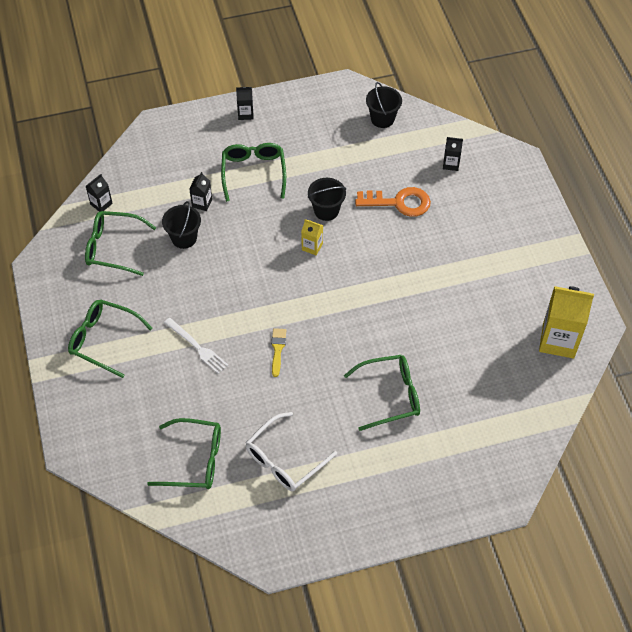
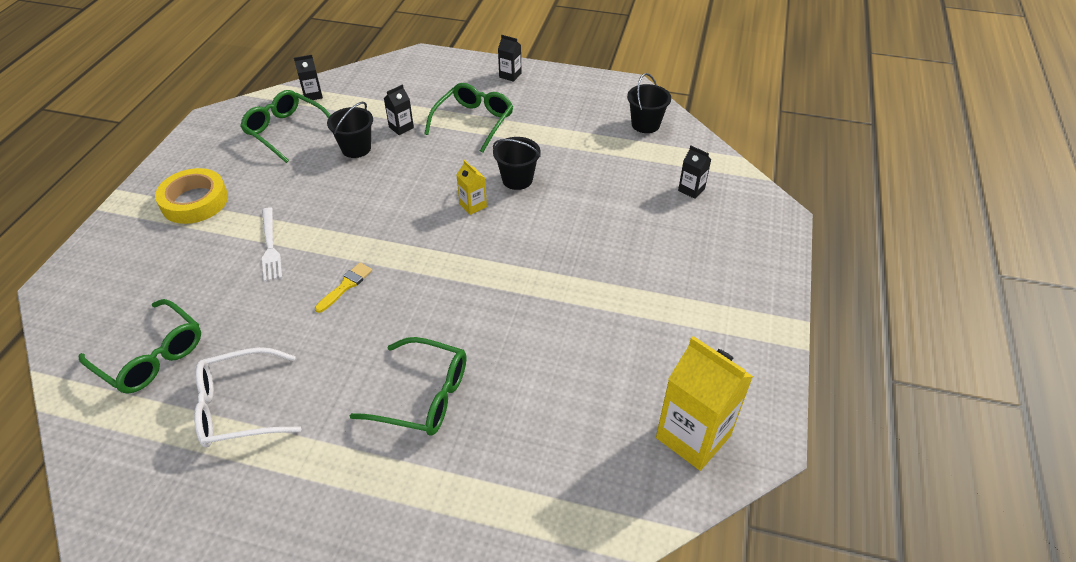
camera: 30 degrees right, 10 degrees down
green glasses [68,300,153,378] -> yellow tape [155,168,228,224]
orange key [355,187,431,217] -> none

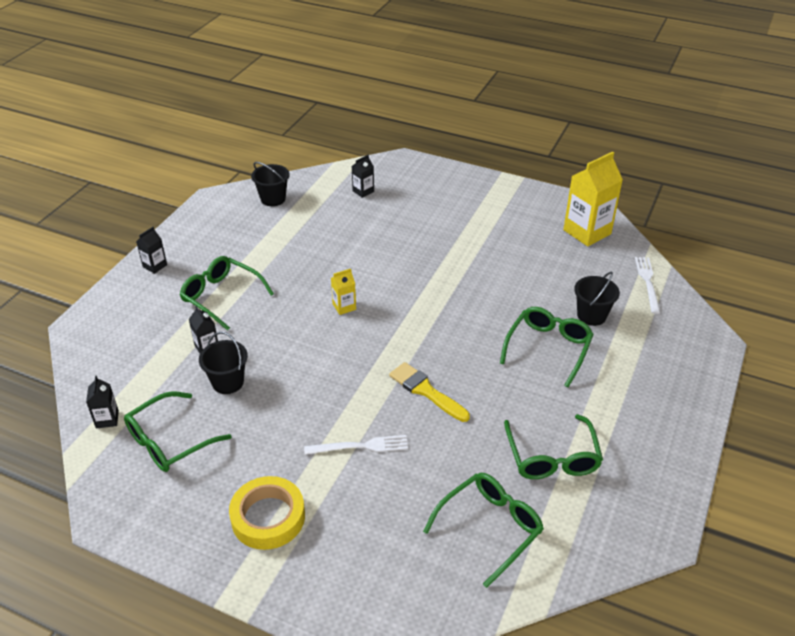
camera: 80 degrees left, 5 degrees down
white glasses [194,347,301,447] -> green glasses [504,414,603,479]
yellow brush [315,263,372,313] -> yellow brush [389,362,470,422], size x1.50
black bucket [493,137,541,190] -> black bucket moved to [574,272,620,326]
none -> white fork [635,257,660,314]

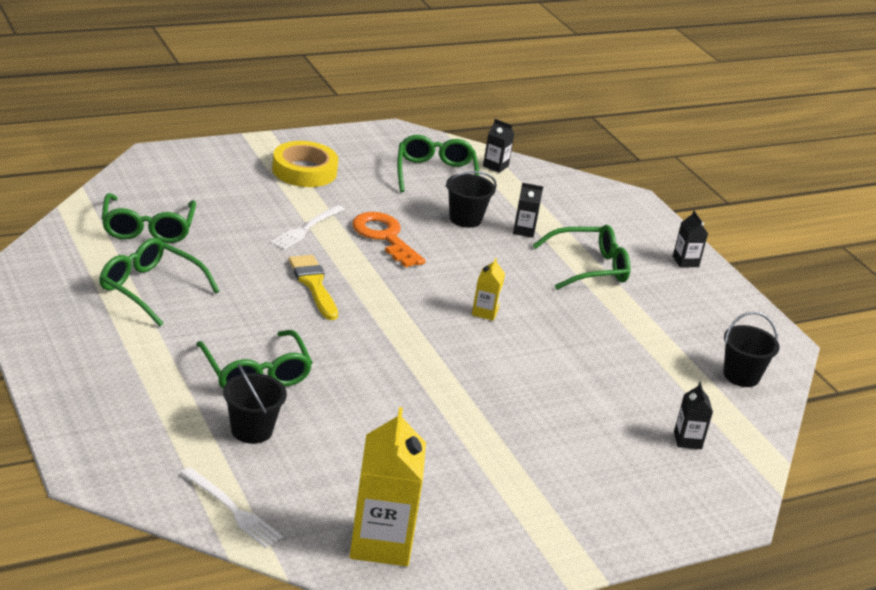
camera: 125 degrees right, 10 degrees down
yellow brush [389,362,470,422] -> yellow brush turned 105 degrees counterclockwise [288,255,338,320]
none -> orange key [352,212,426,268]

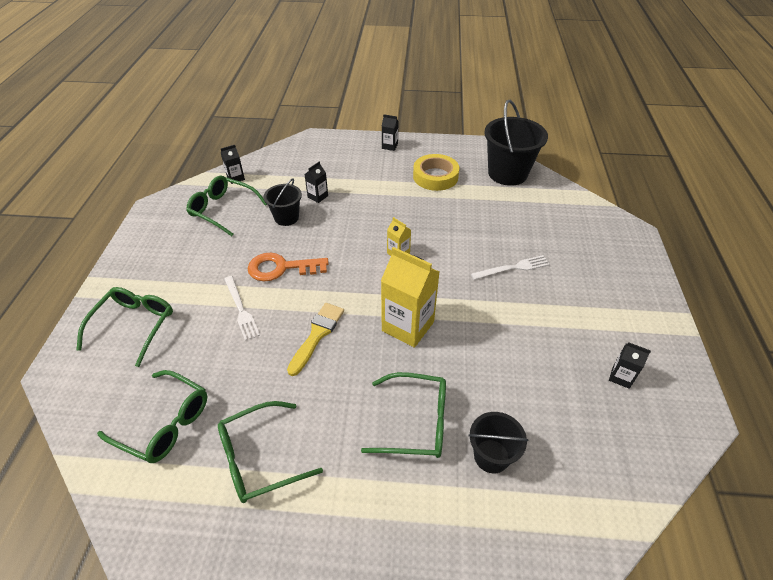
camera: 55 degrees left, 15 degrees up
white fork [181,467,283,548] -> white fork moved to [471,255,550,280]
yellow tape [272,141,338,187] -> yellow tape moved to [413,154,459,191]
yellow brush [288,255,338,320] -> yellow brush turned 105 degrees clockwise [287,303,344,376]
yellow carton [350,407,426,566] -> yellow carton moved to [381,247,439,348]
green glasses [533,225,630,290] -> green glasses moved to [76,287,173,367]
black carton [674,382,713,449] -> black carton moved to [609,342,651,389]
black bucket [723,312,780,387] -> black bucket [484,100,548,186], size x1.77

